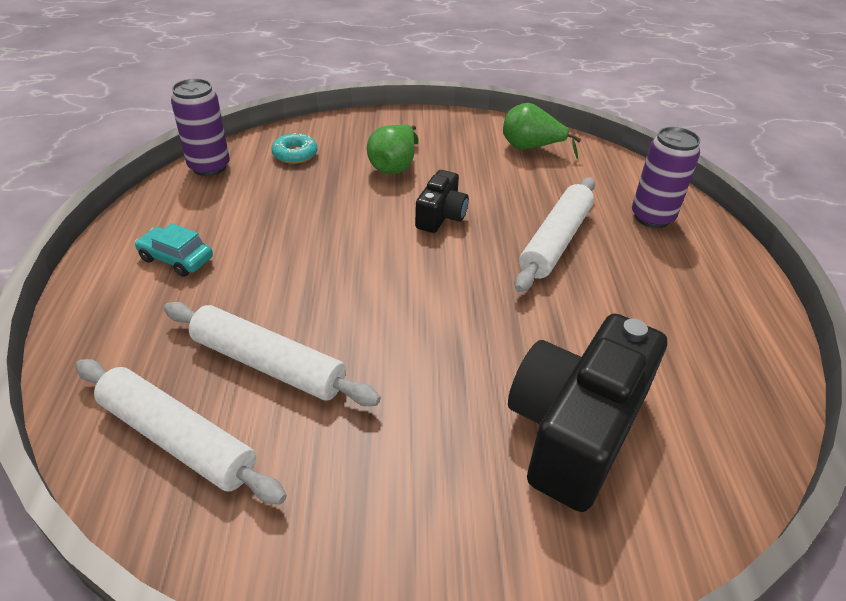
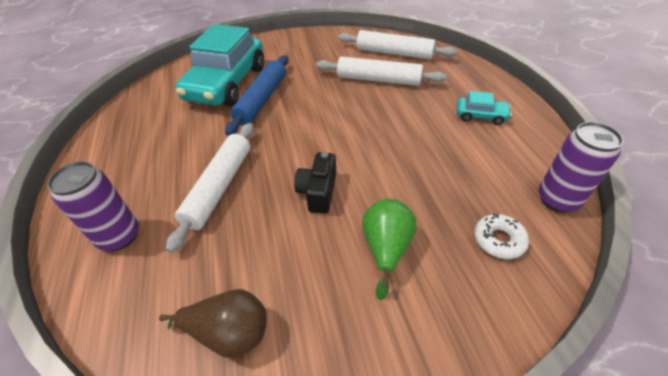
camera: 170 degrees right, 5 degrees up
turquoise donut [271,133,318,164] -> white donut [475,214,529,259]
green pear [503,103,581,159] -> brown pear [159,289,267,358]
black camera [508,314,667,512] -> turquoise car [175,24,264,106]
none -> blue rolling pin [225,55,288,136]

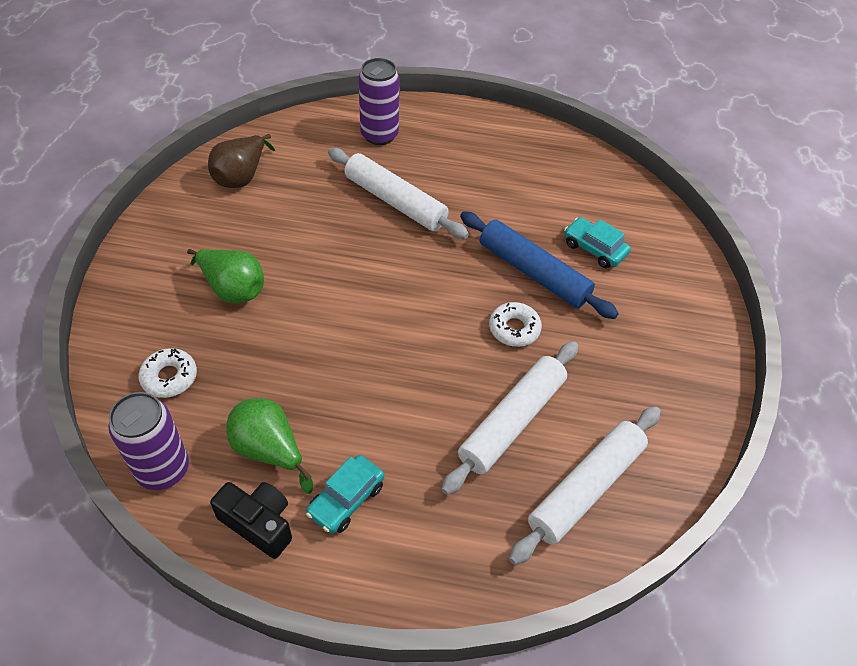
camera: 110 degrees right, 5 degrees up
turquoise car [175,24,264,106] -> turquoise car [564,217,631,268], size x0.43
black camera [294,152,336,214] -> black camera moved to [210,482,292,559]
none -> green pear [226,398,313,494]
none -> white donut [489,302,542,347]

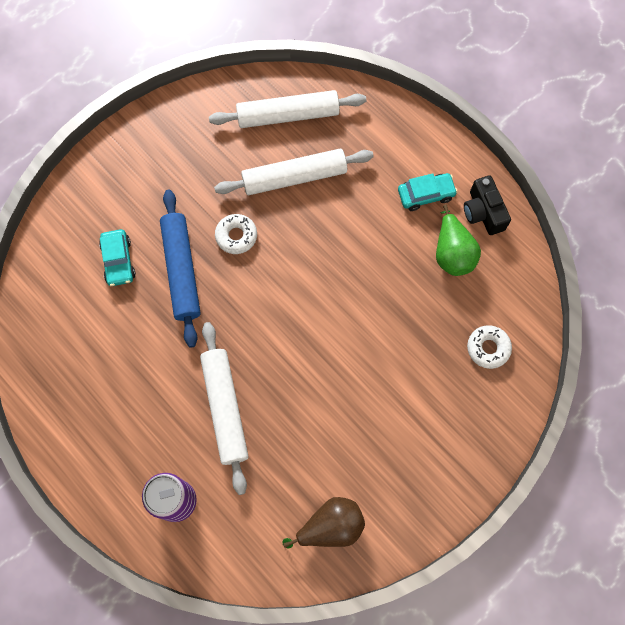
camera: 140 degrees left, 20 degrees up
purple can [108,392,189,490] -> none
green pear [187,249,264,303] -> none

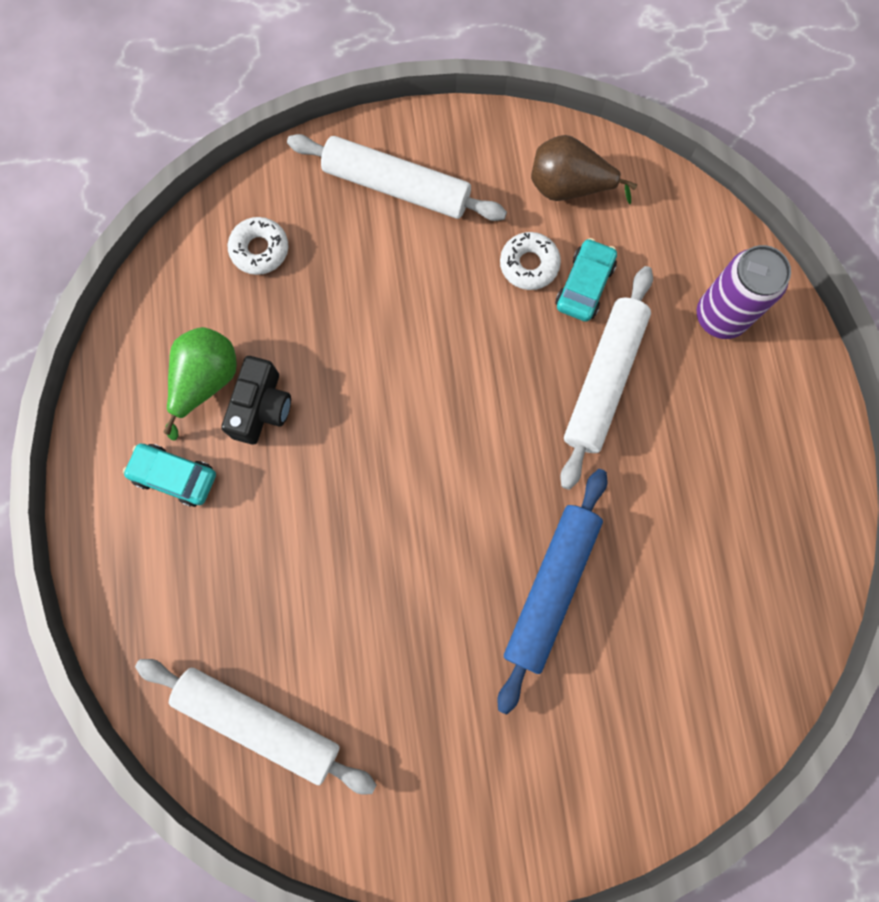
camera: 145 degrees left, 5 degrees up
turquoise car [99,229,136,286] -> turquoise car moved to [555,238,617,322]
white rolling pin [214,149,374,195] -> white rolling pin moved to [287,134,507,221]
white donut [215,214,257,254] -> white donut moved to [500,232,561,290]
black camera [464,175,511,235] -> black camera moved to [221,356,291,444]

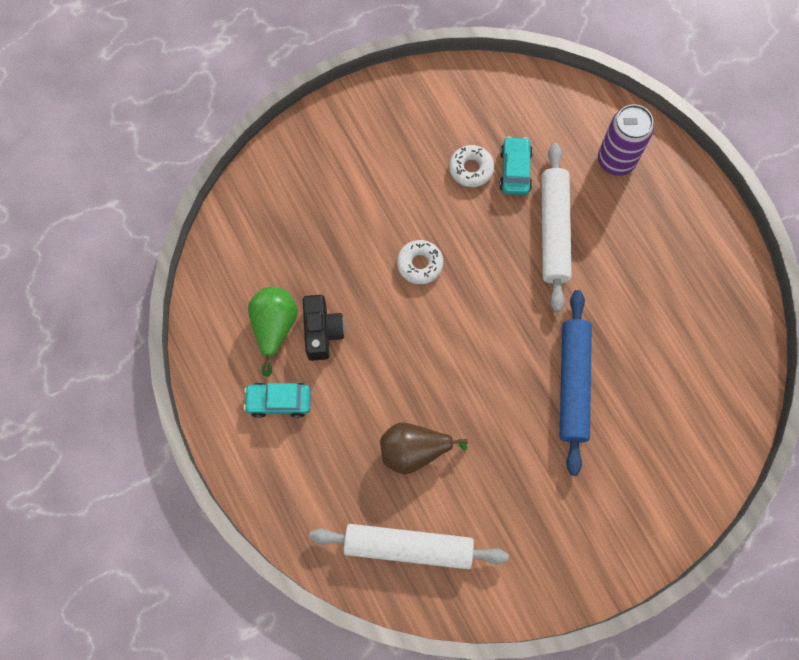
camera: 20 degrees left, 5 degrees down
white donut [228,217,288,275] -> white donut moved to [397,240,443,284]
white rolling pin [287,134,507,221] -> none
brown pear [531,135,637,204] -> brown pear moved to [380,422,468,474]

